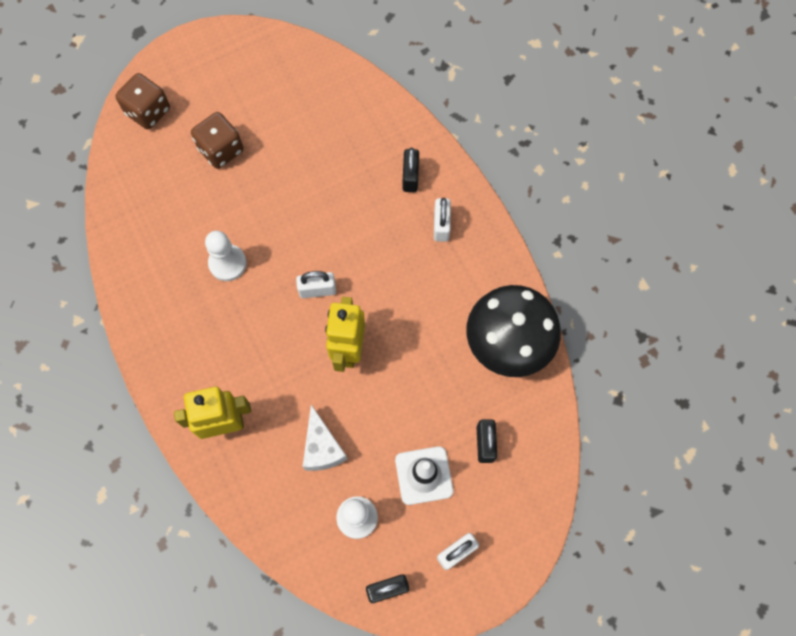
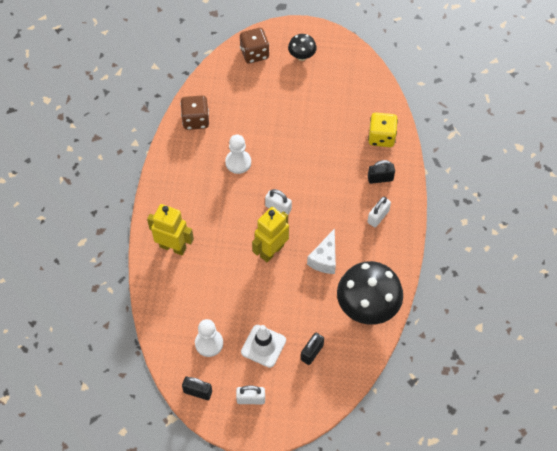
camera: 35 degrees right, 10 degrees down
brown dice [191,112,243,169] -> brown dice moved to [180,95,209,130]
white cheese [303,405,348,471] -> white cheese moved to [307,228,336,274]
black padlock [403,148,419,192] -> black padlock turned 45 degrees clockwise [368,160,395,184]
none -> black mushroom [288,34,317,61]
none -> yellow dice [368,113,398,147]

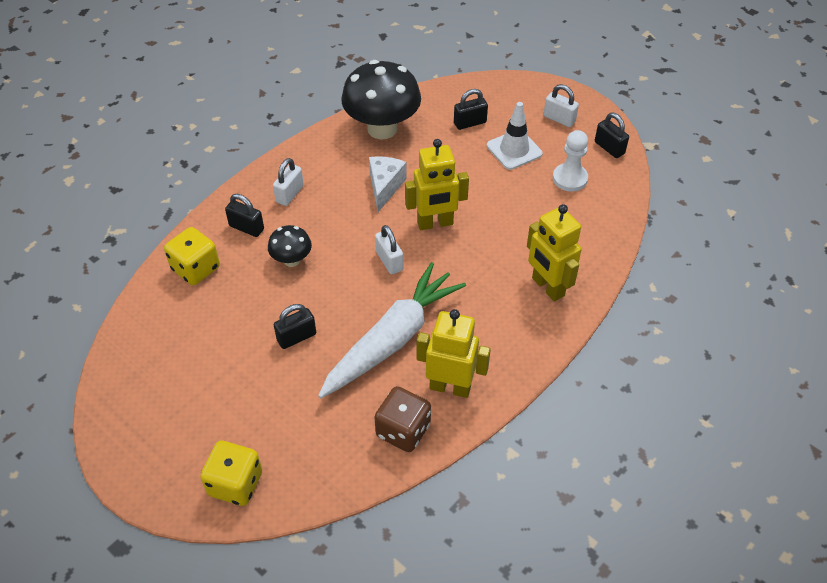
camera: 145 degrees left, 10 degrees down
white pawn [225,135,251,174] -> white carrot [318,262,466,398]
brown dice [240,28,269,63] -> yellow dice [200,441,262,506]
black mushroom [288,34,317,61] -> black mushroom moved to [268,225,312,267]
white cheese [307,228,336,274] -> white cheese turned 45 degrees counterclockwise [369,156,407,212]
white padlock [368,197,391,227] -> white padlock turned 45 degrees counterclockwise [273,158,304,206]
none -> black padlock [274,304,316,349]
none -> yellow robot [417,309,491,398]

